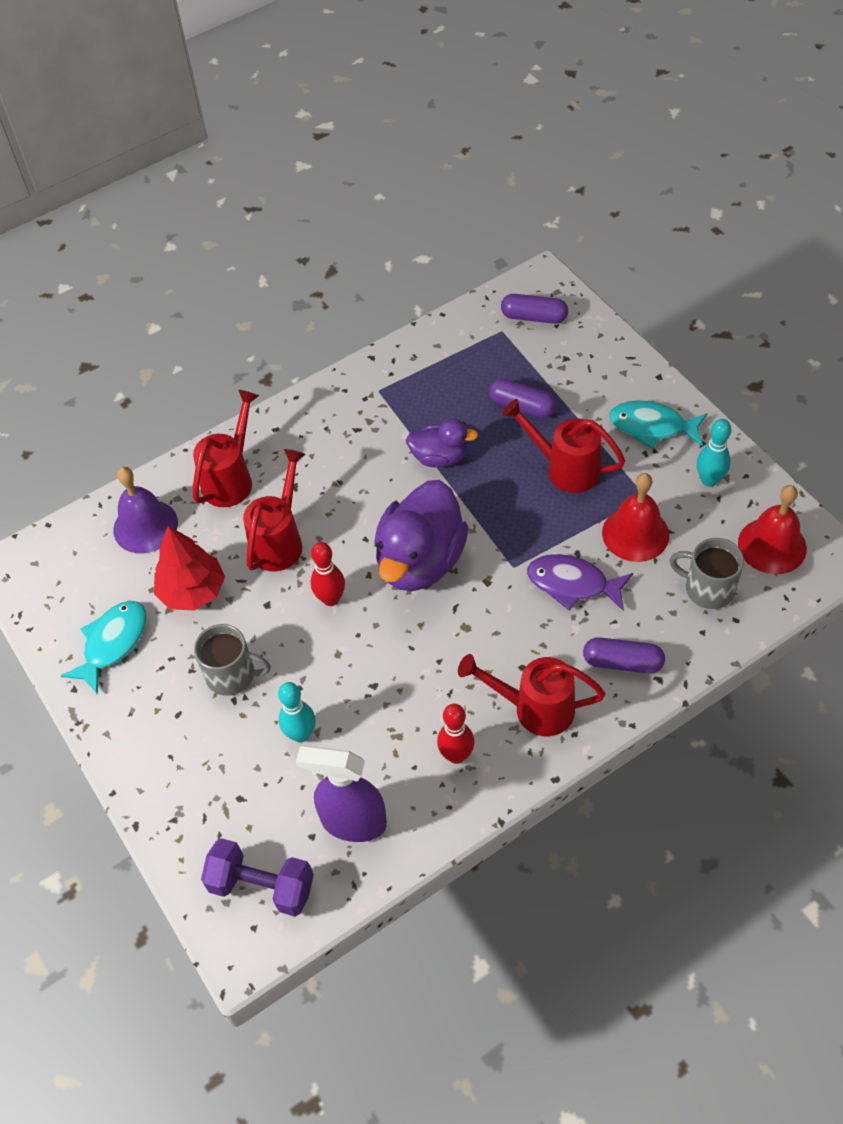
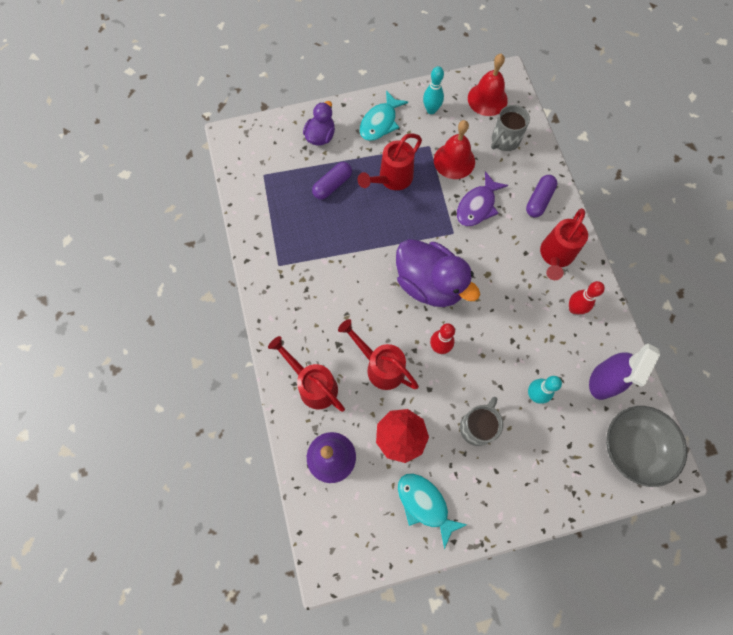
camera: 75 degrees left, 15 degrees up
purple dumbbell [201,838,314,916] -> grey bowl [606,406,687,487]
purple duck [406,418,478,467] -> purple duck moved to [303,101,335,146]
purple capsule [501,294,568,324] -> none

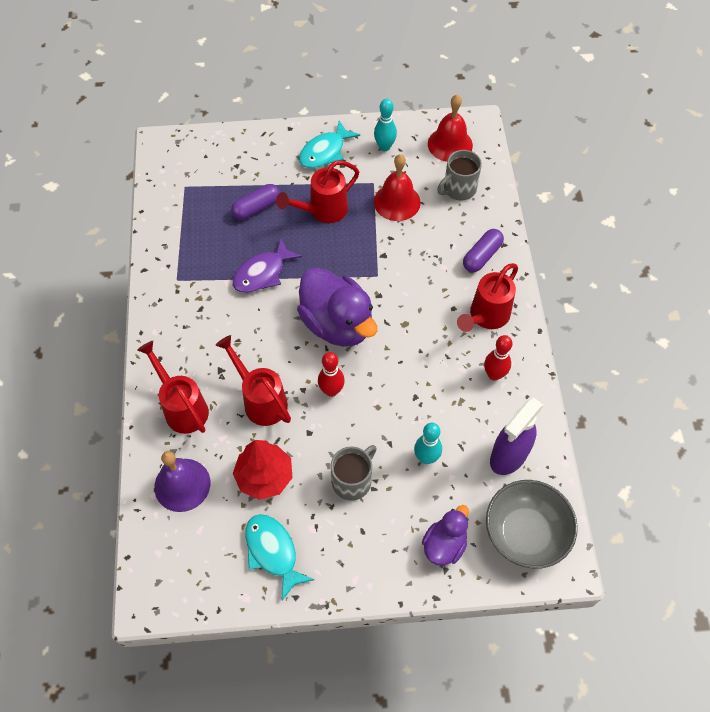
camera: 10 degrees right, 10 degrees down
purple duck [303,101,335,146] -> purple duck moved to [422,505,469,565]
purple fish [457,171,508,226] -> purple fish moved to [233,238,302,293]

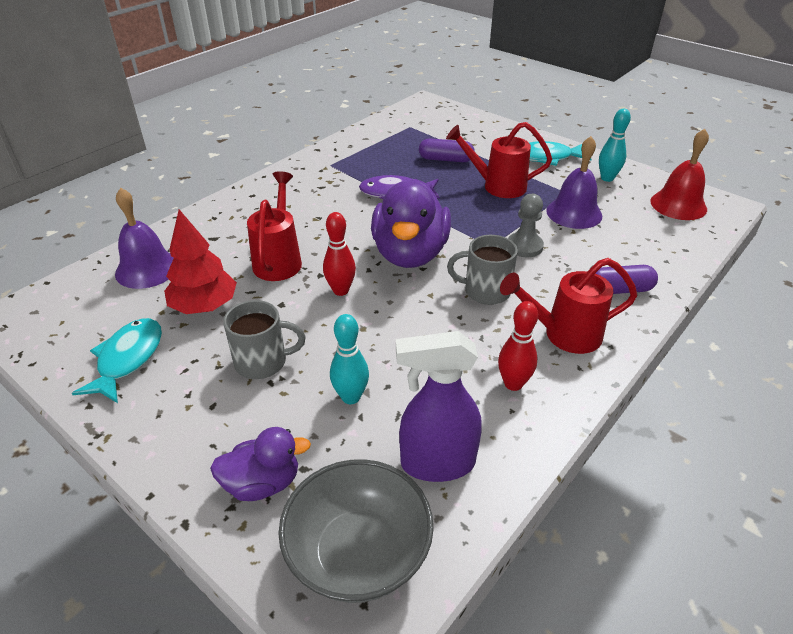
camera: 45 degrees right, 20 degrees down
red watering can [137,341,209,434] -> none
red bell [374,154,421,221] -> purple bell [546,136,602,229]
grey mug [437,150,482,200] -> grey mug moved to [447,235,518,305]
none -> grey pawn [508,194,544,257]

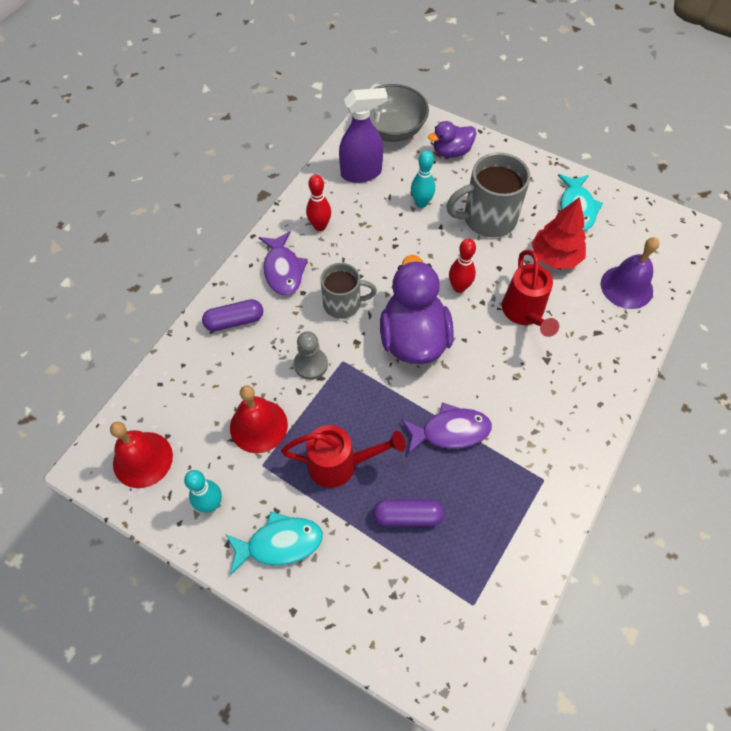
camera: 170 degrees right, 20 degrees up
grey mug [223,300,306,379] -> grey mug [446,153,530,237], size x1.53
red watering can [500,258,637,354] -> purple fish [259,231,308,295]
purple bell [546,136,602,229] -> red bell [230,385,288,453]

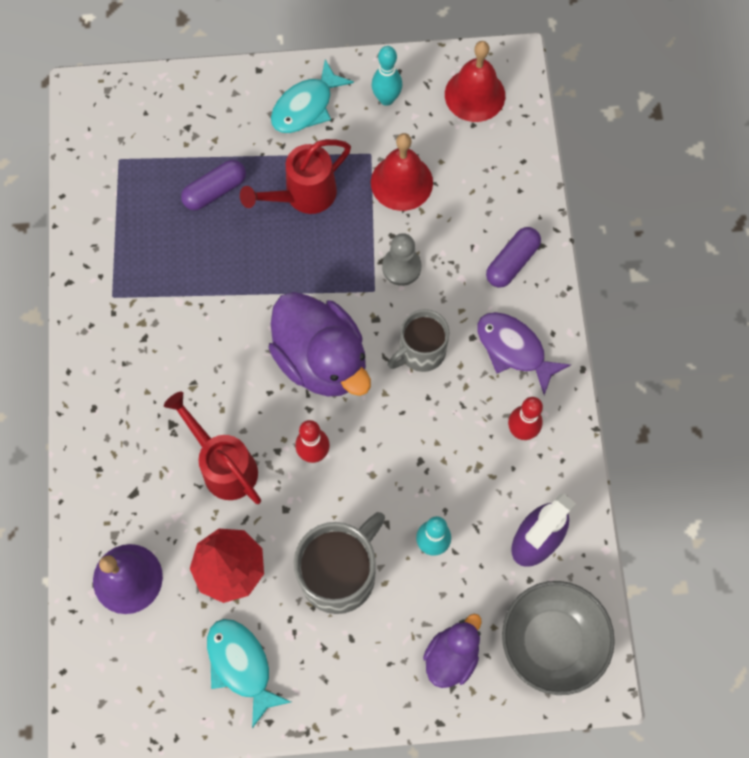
camera: 145 degrees right, 10 degrees up
purple fish [401,403,492,455] -> none

